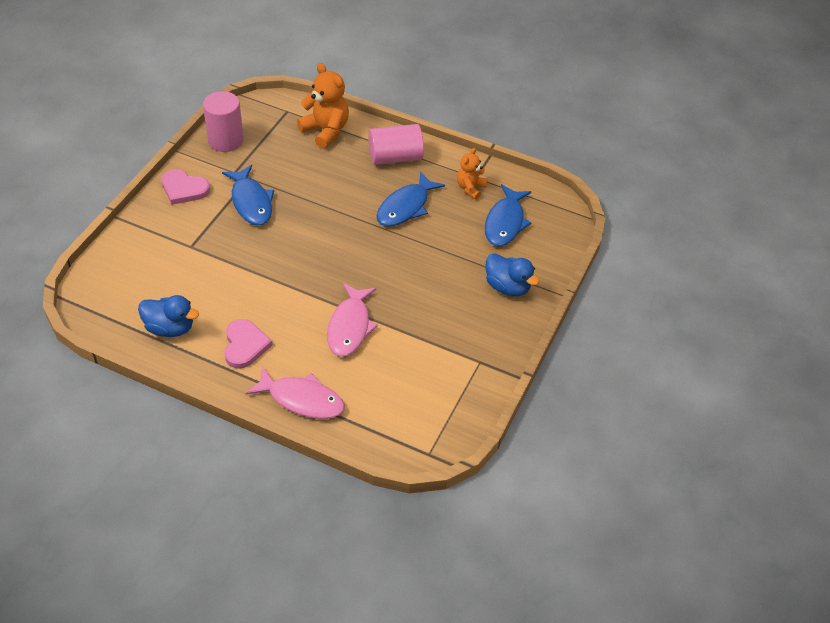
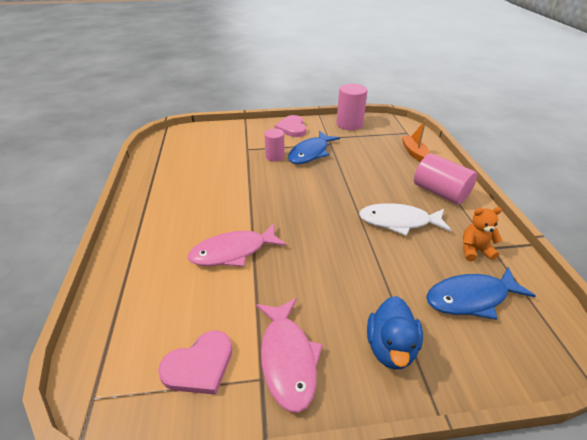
camera: 60 degrees right, 10 degrees down
blue duck [138,295,199,337] -> none
pink heart [224,319,273,369] -> pink heart moved to [158,331,232,395]
pink fish [246,366,345,419] -> pink fish moved to [256,298,323,413]
orange teddy bear [297,63,349,149] -> orange boat [402,120,430,162]
blue fish [376,171,445,226] -> white fish [359,203,451,236]
none -> pink cylinder [264,129,285,162]

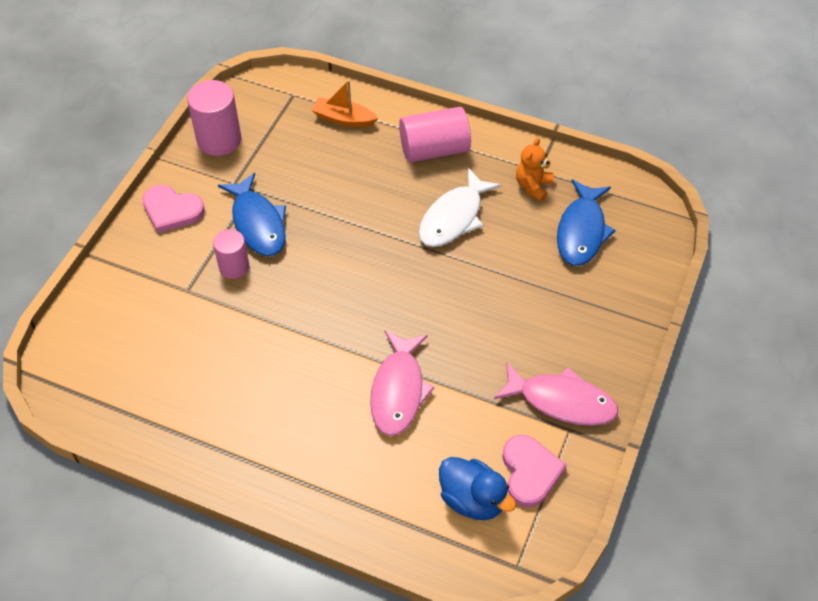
camera: 60 degrees left, 15 degrees up
blue duck [367,296,423,369] -> blue duck moved to [439,457,516,520]

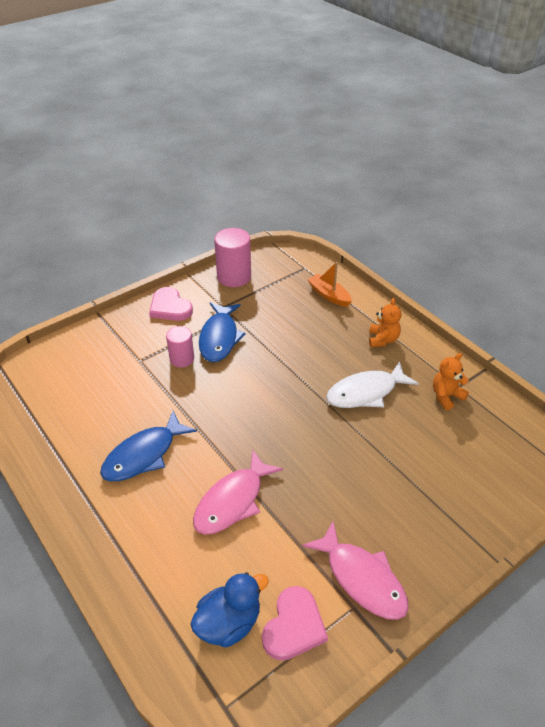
camera: 30 degrees right, 10 degrees down
pink cylinder [399,107,471,162] -> orange teddy bear [369,298,401,347]
blue duck [439,457,516,520] -> blue duck turned 105 degrees counterclockwise [190,572,269,647]
blue fish [557,179,616,266] -> blue fish moved to [100,411,197,481]

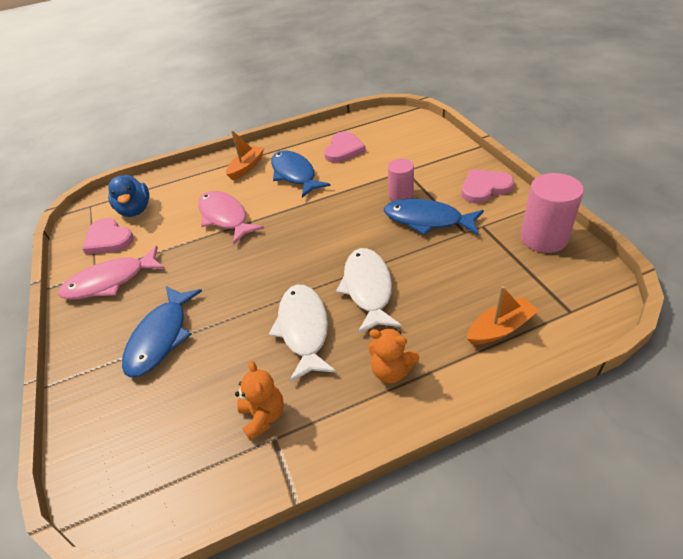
camera: 110 degrees right, 0 degrees up
none -> blue fish [122,286,202,378]
none -> orange boat [226,130,264,180]
none -> pink heart [324,131,366,163]
none -> white fish [336,248,402,334]

